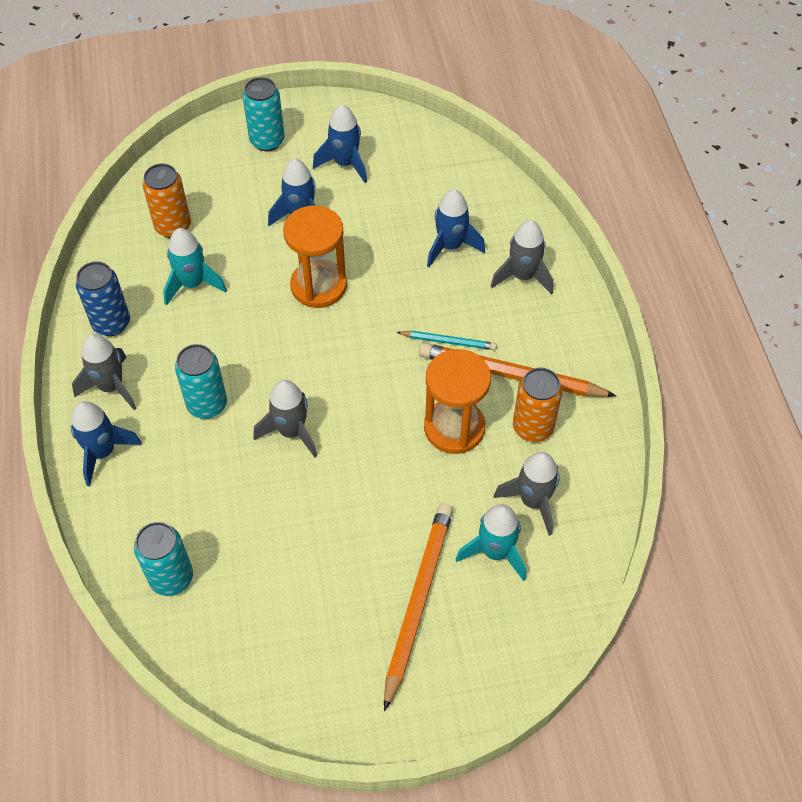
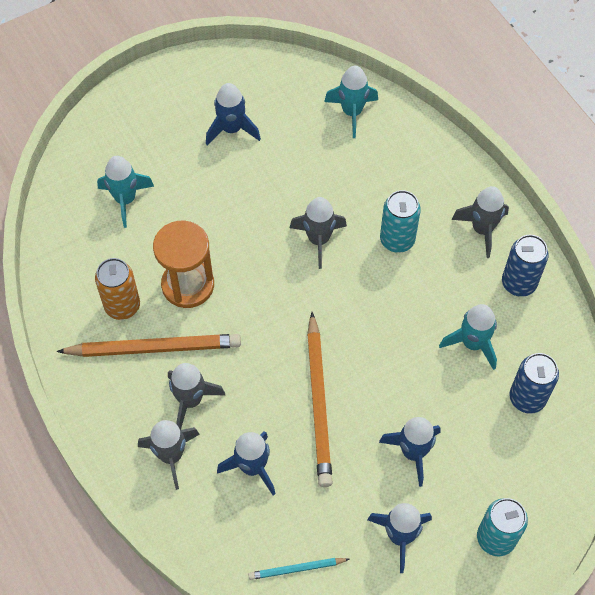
camera: 160 degrees right, 5 degrees up
blue rocket [71,401,142,486] -> blue rocket moved to [206,83,261,145]
turquoise can [134,522,193,596] -> turquoise rocket [324,66,378,138]
orange can [142,164,191,238] -> blue can [510,353,559,414]
orange hourglass [283,205,347,308] -> none
orange pencil [384,503,453,711] -> orange pencil moved to [307,312,333,487]
turquoise pencil [397,330,497,350] -> turquoise pencil moved to [248,558,349,580]
grey rocket [494,452,559,536] -> grey rocket moved to [168,363,225,430]

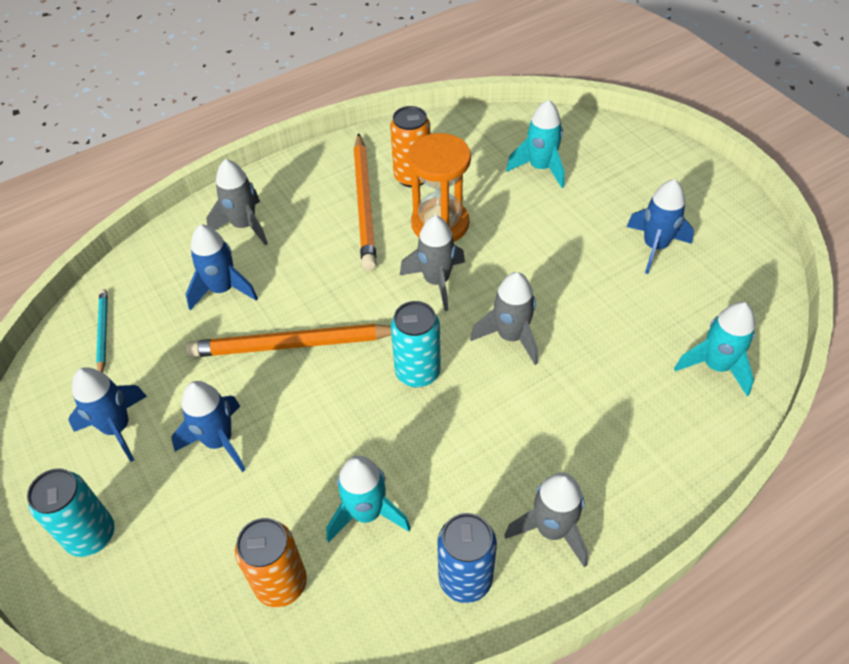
camera: 90 degrees right, 10 degrees down
grey rocket [168,363,225,430] -> grey rocket moved to [400,215,465,311]
turquoise can [380,190,421,253] -> turquoise can moved to [391,301,441,388]
blue can [510,353,559,414] -> orange can [235,518,307,607]

